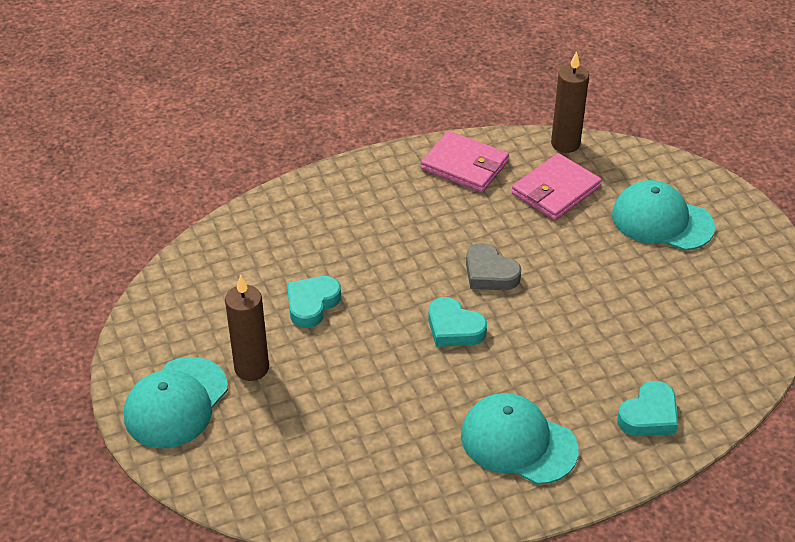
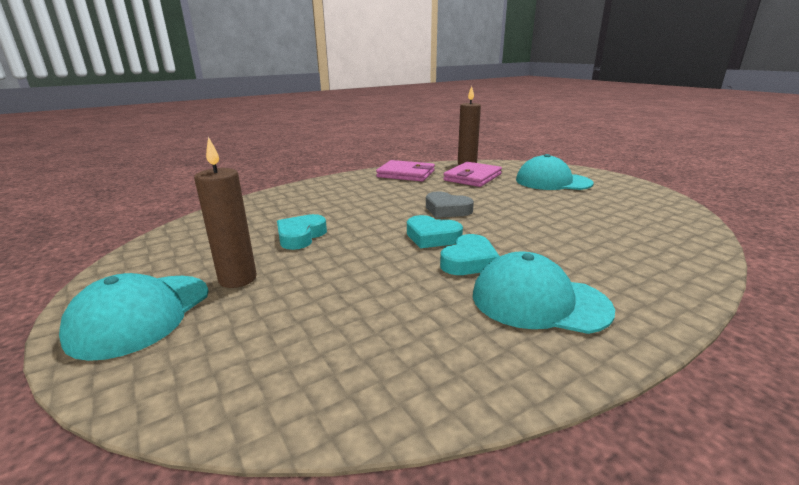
camera: 10 degrees left, 20 degrees down
turquoise heart [617,381,678,436] -> turquoise heart moved to [440,234,500,275]

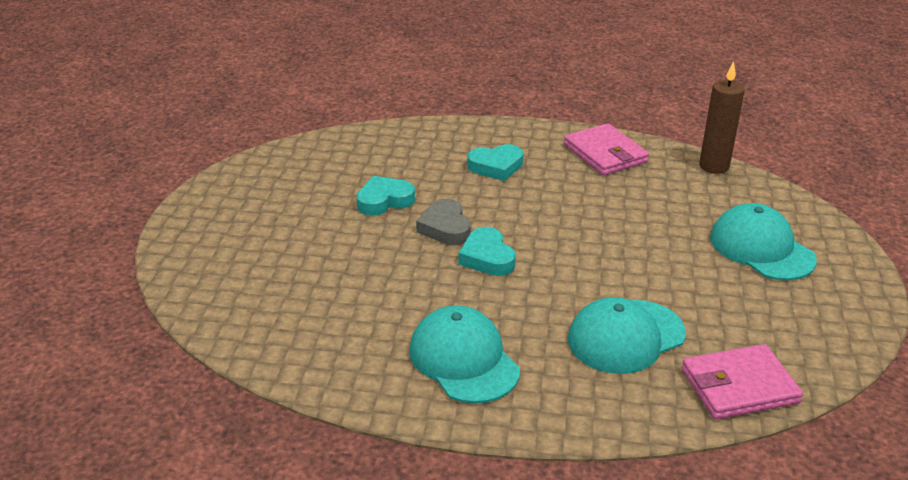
camera: 40 degrees right, 10 degrees up
turquoise cap [59,273,208,361] -> turquoise cap moved to [568,297,686,374]
brown candle [194,137,257,288] -> none
grey heart [426,191,474,218] -> grey heart moved to [416,199,471,245]
turquoise heart [440,234,500,275] -> turquoise heart moved to [467,144,523,181]
pink wallet [443,162,502,187] -> pink wallet moved to [681,344,803,420]

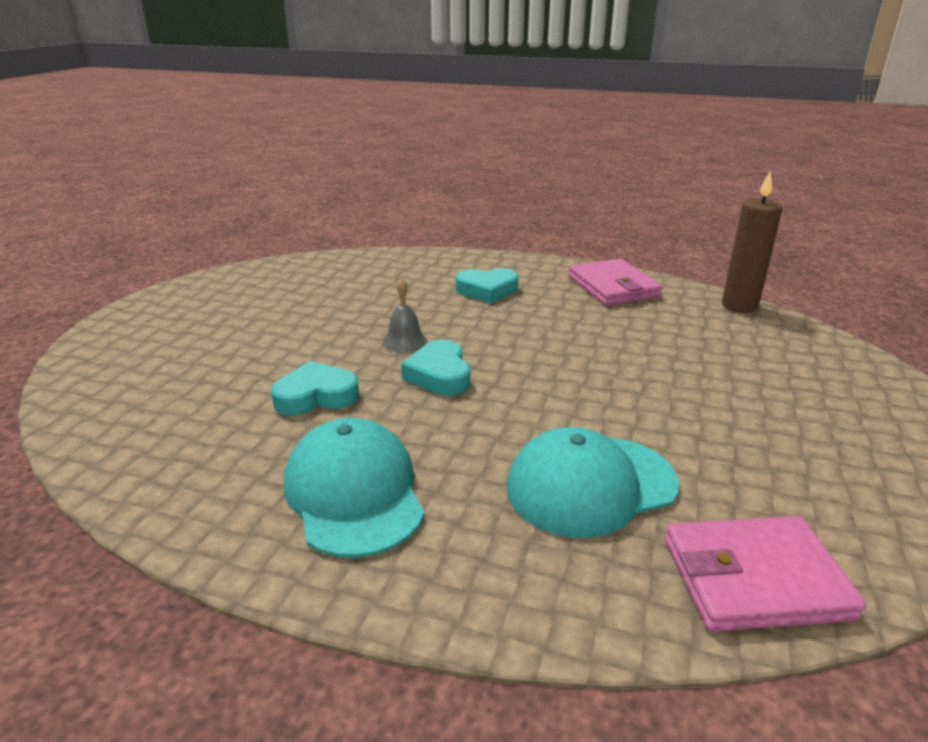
camera: 10 degrees right, 5 degrees down
turquoise heart [356,176,415,216] -> turquoise heart moved to [271,361,359,416]
grey heart [416,199,471,245] -> grey bell [382,278,427,352]
turquoise cap [710,203,817,281] -> none

